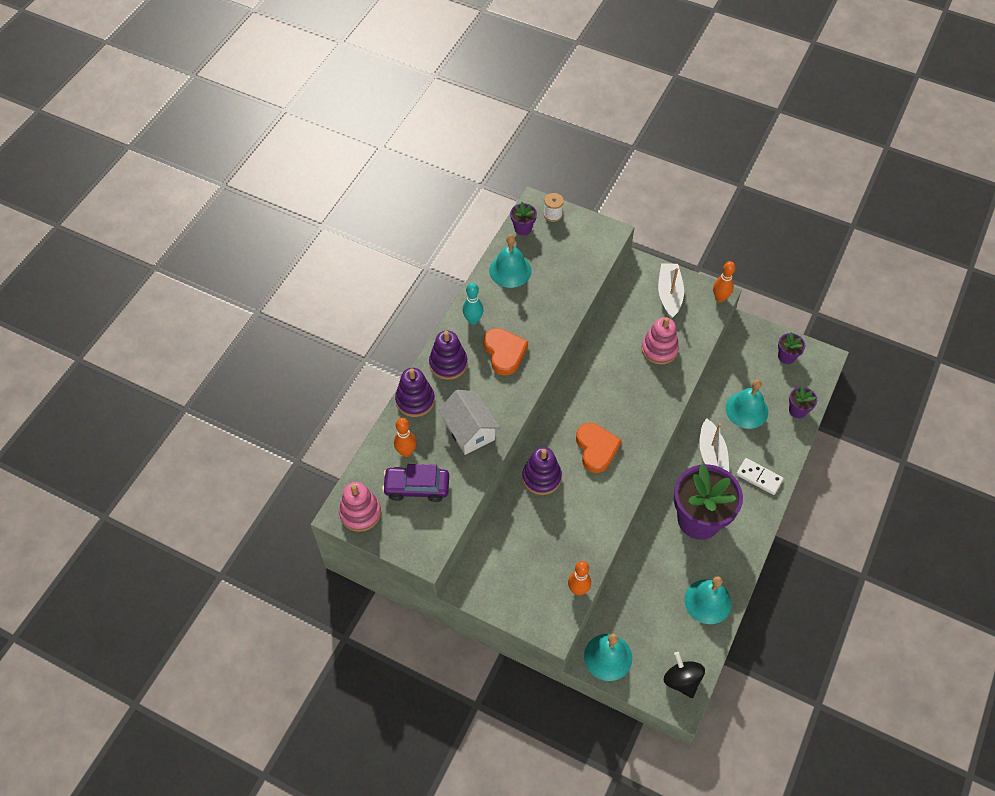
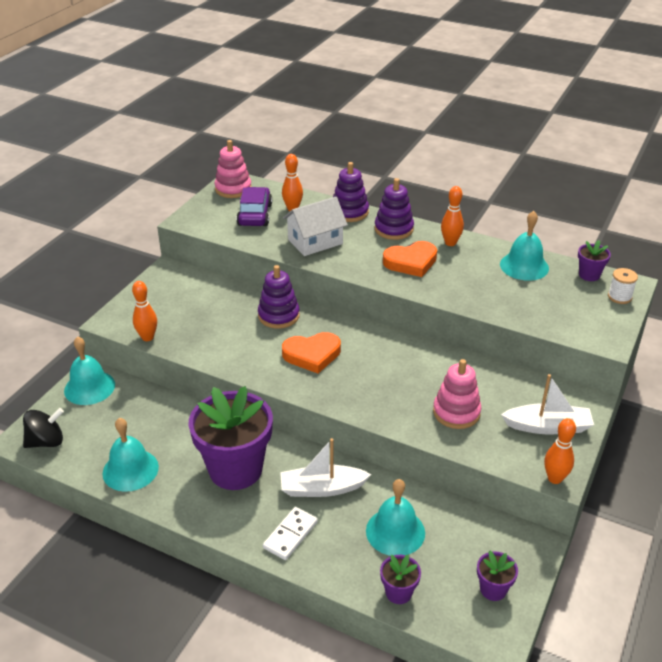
camera: 90 degrees right, 20 degrees down
turquoise bowling pin [463,282,484,325] -> orange bowling pin [441,186,464,246]

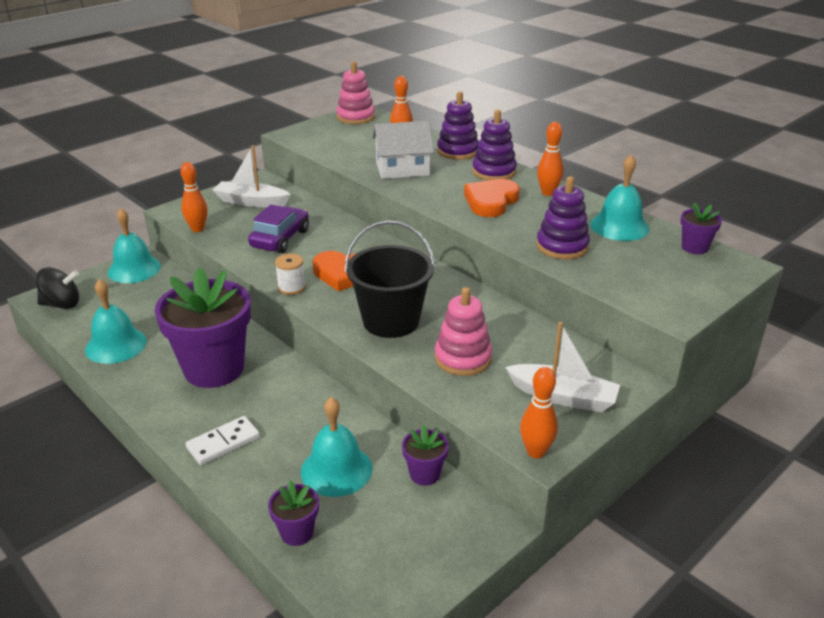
camera: 20 degrees right, 5 degrees down
purple car [236,187,272,226] -> purple car moved to [248,205,309,253]
purple stacking toy [258,265,300,329] -> purple stacking toy moved to [536,177,590,260]
white boat [280,438,372,497] -> white boat moved to [213,145,291,207]
orange heart [383,241,437,277] -> orange heart turned 120 degrees clockwise [464,179,520,217]
purple flower pot [477,551,518,601] -> purple flower pot moved to [402,425,449,486]
white spool [608,268,638,304] -> white spool moved to [275,254,305,295]
none -> black bucket [345,220,435,338]

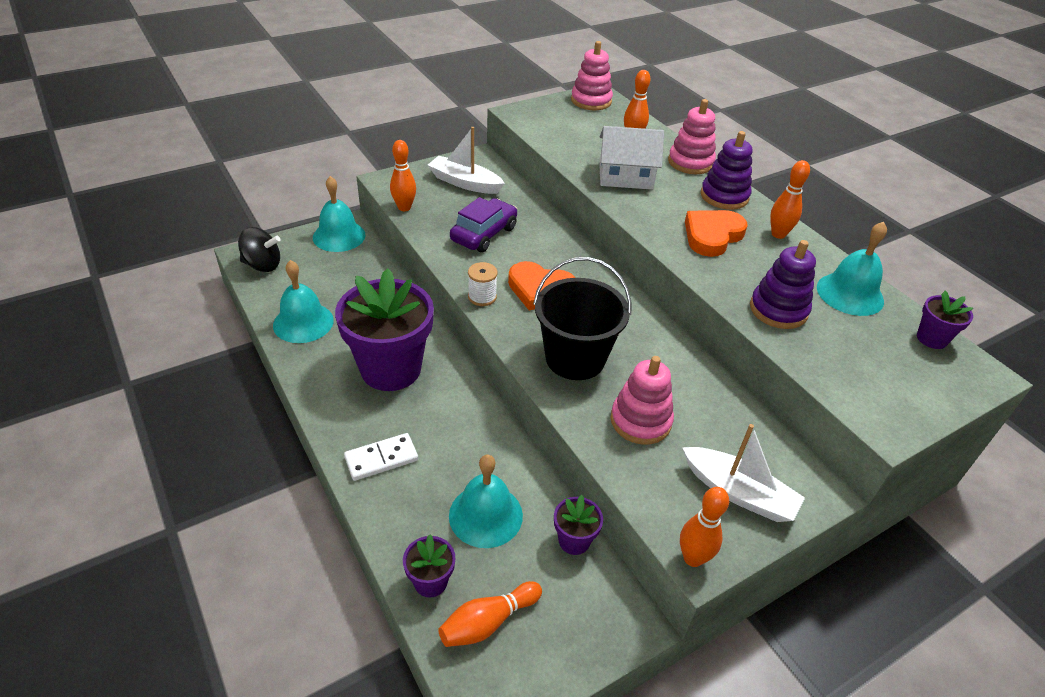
camera: 10 degrees right, 10 degrees up
purple stacking toy [437,92,479,160] -> pink stacking toy [668,99,716,174]
none -> orange bowling pin [438,581,542,647]

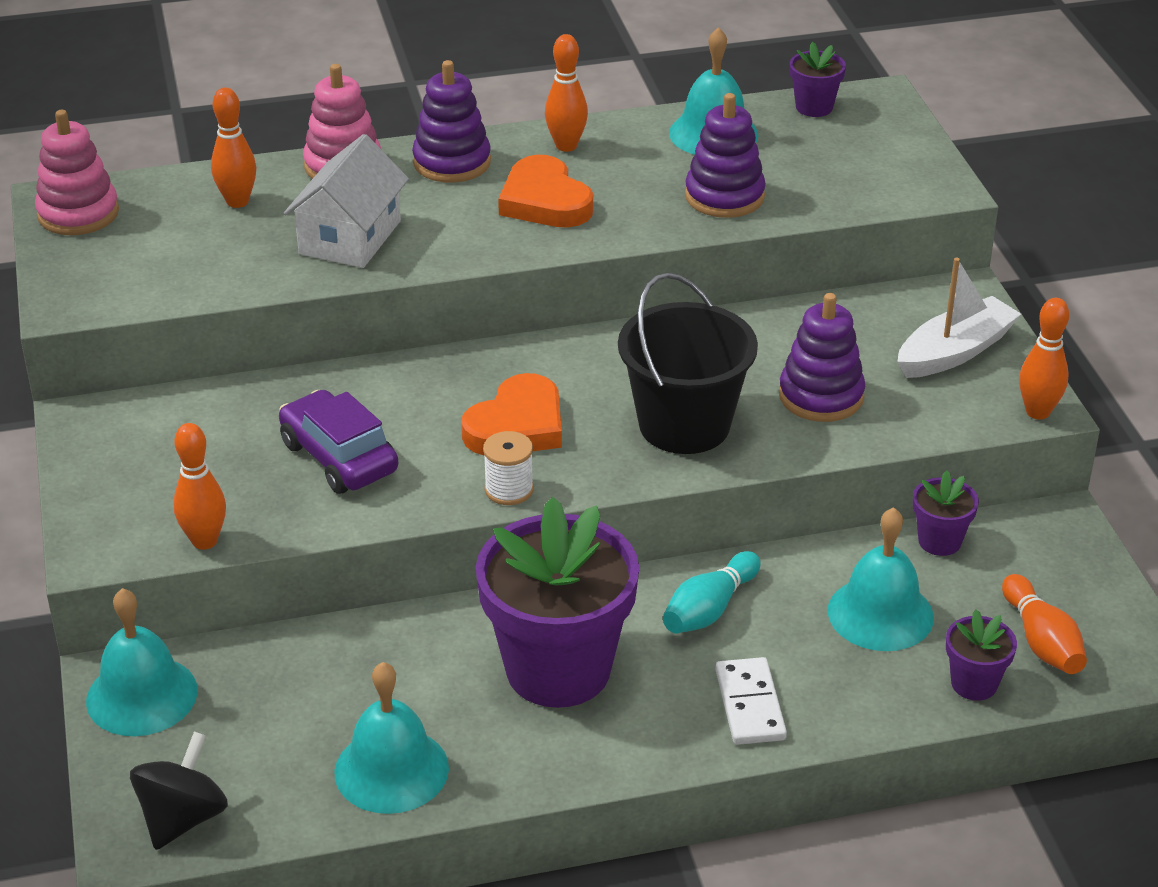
camera: 70 degrees left, 5 degrees down
white boat [428,127,505,194] -> none
pink stacking toy [610,356,674,445] -> purple stacking toy [779,293,865,422]
none -> turquoise bowling pin [663,551,761,634]

